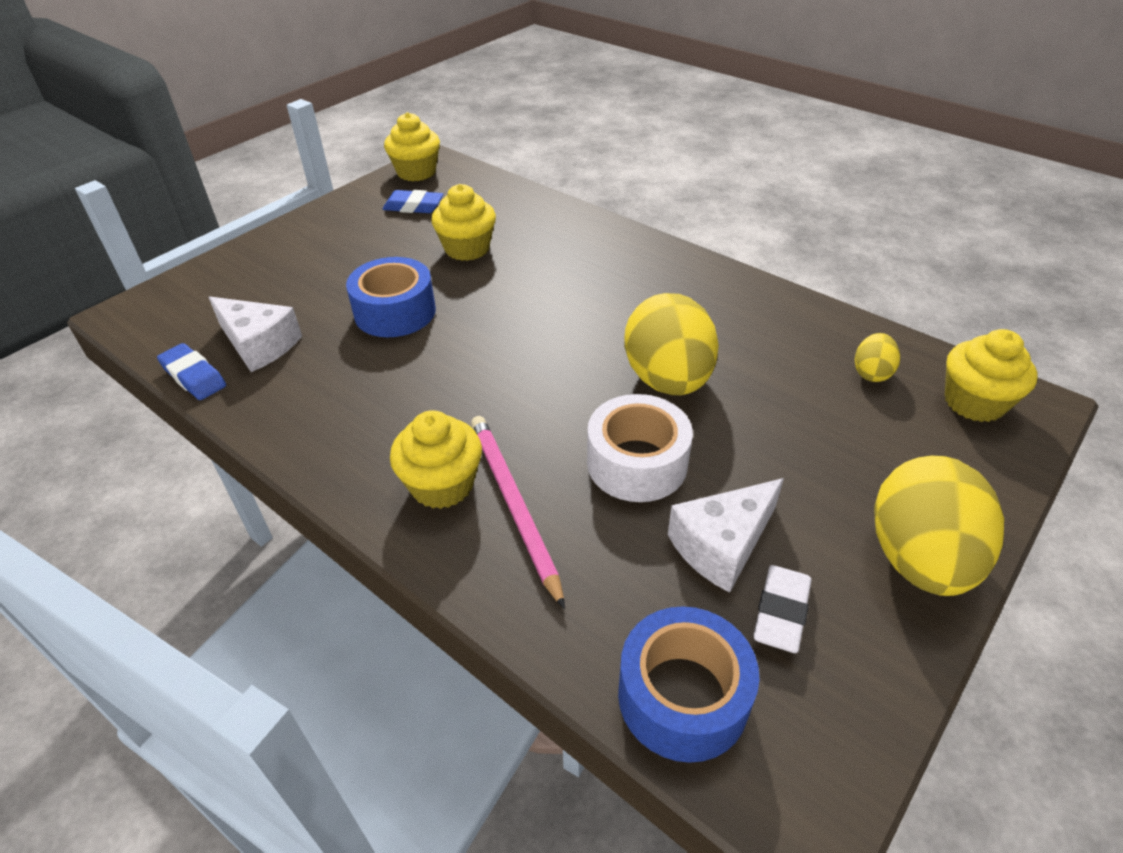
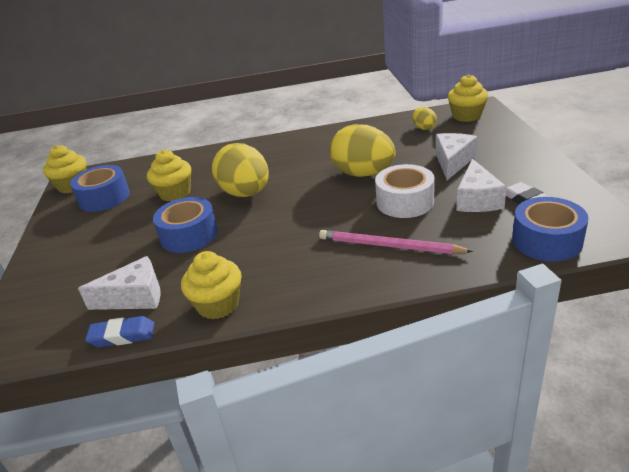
camera: 45 degrees left, 10 degrees down
blue eraser [382,190,443,213] -> blue tape [70,165,130,212]
yellow cupcake [390,410,482,509] -> yellow cupcake moved to [181,251,242,319]
yellow egg [874,455,1004,596] -> yellow egg moved to [212,143,269,197]
none -> white cheese [436,133,477,180]

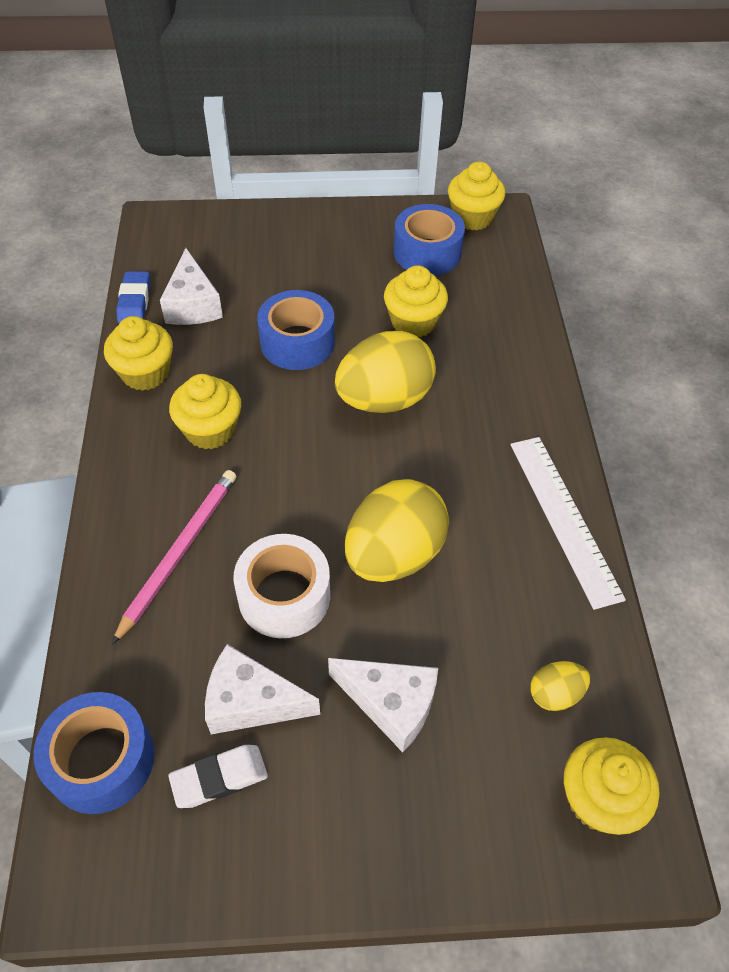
camera: 90 degrees right, 20 degrees up
none -> yellow cupcake [169,374,241,449]
none -> white ruler [510,437,626,610]

